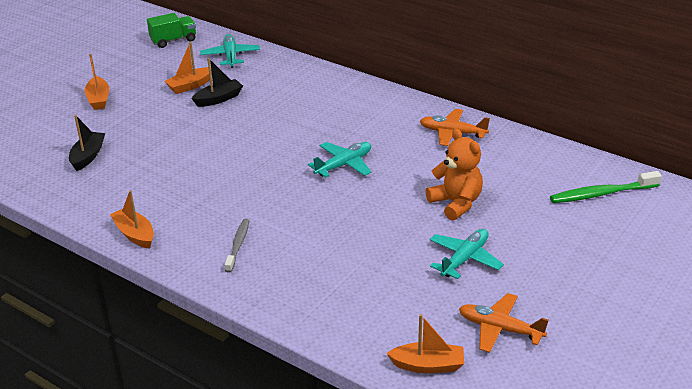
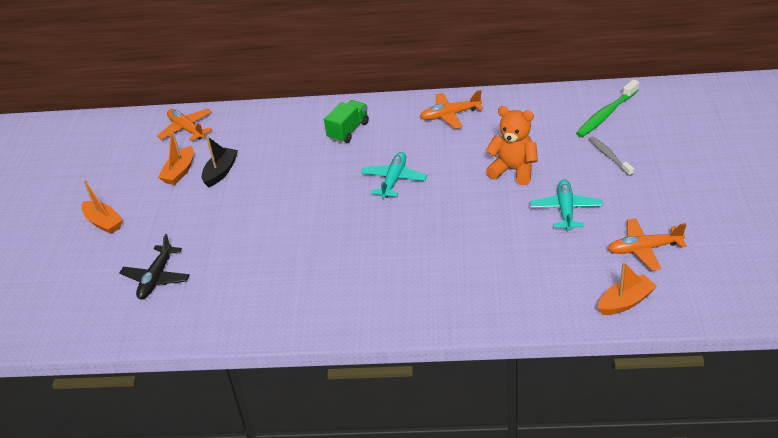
camera: 30 degrees left, 5 degrees up
black boat [69,115,105,171] -> black plane [119,234,190,299]
orange boat [110,190,154,249] -> none
green truck [147,13,196,48] -> green truck moved to [324,100,369,143]
turquoise plane [200,34,260,68] -> orange plane [157,108,212,141]
grey toothbrush [225,219,250,273] -> grey toothbrush moved to [589,136,634,176]

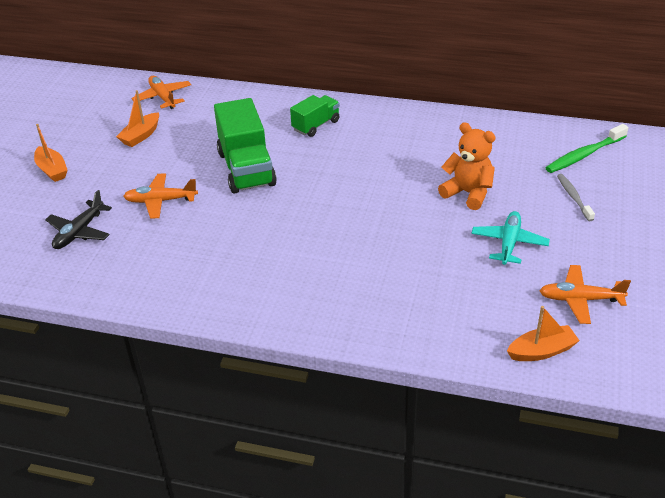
camera: 10 degrees right, 0 degrees up
black boat [202,136,238,187] -> none
turquoise plane [361,152,427,198] -> none
orange plane [420,90,483,129] -> orange plane moved to [123,173,198,219]
none -> green truck [214,98,277,194]

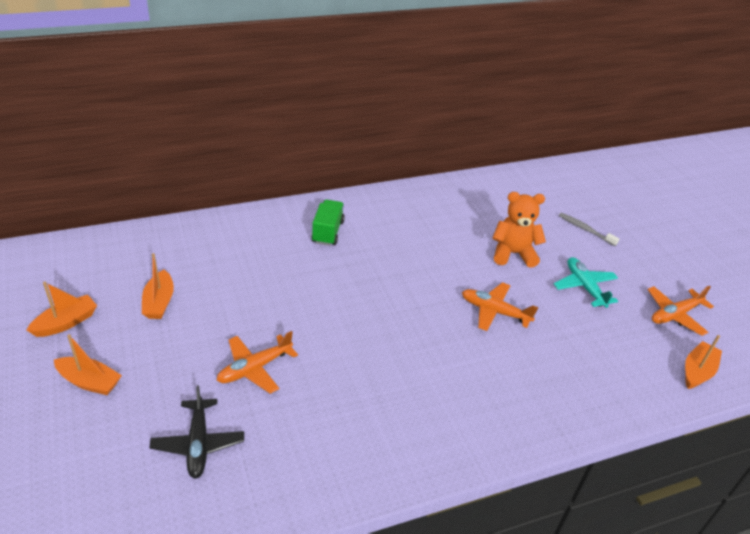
camera: 40 degrees left, 0 degrees up
orange plane [132,76,191,109] -> orange plane moved to [462,282,538,331]
green truck [214,98,277,194] -> none
green toothbrush [545,124,628,173] -> none
none -> orange boat [26,282,97,337]

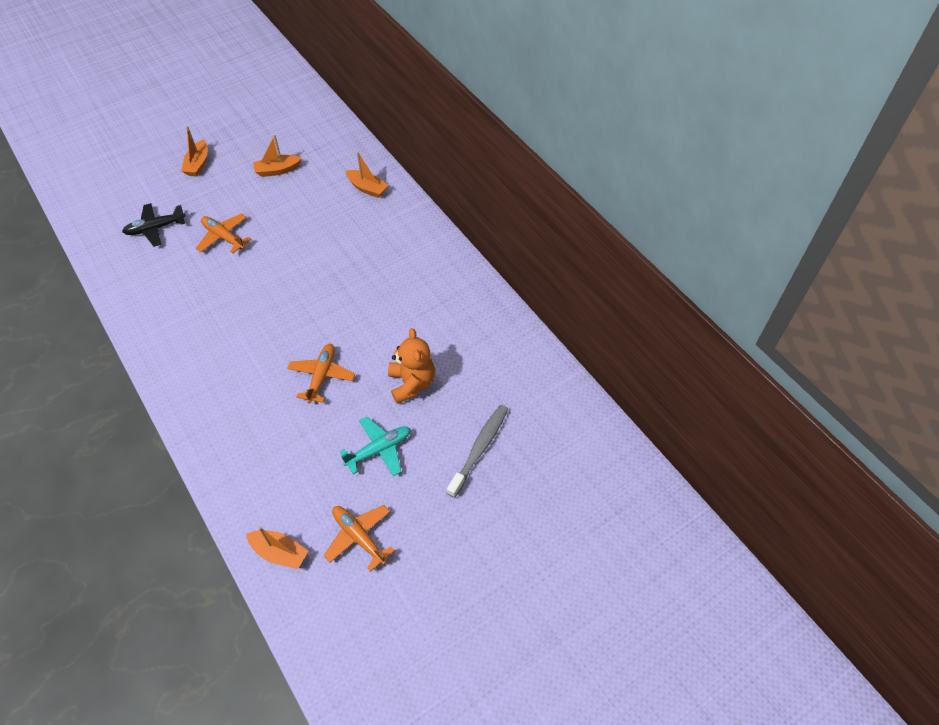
camera: 80 degrees right, 15 degrees up
orange boat [26,282,97,337] -> orange boat moved to [346,152,389,198]
green truck [311,200,345,246] -> none
grey toothbrush [559,213,619,246] -> grey toothbrush [447,405,508,498], size x1.51

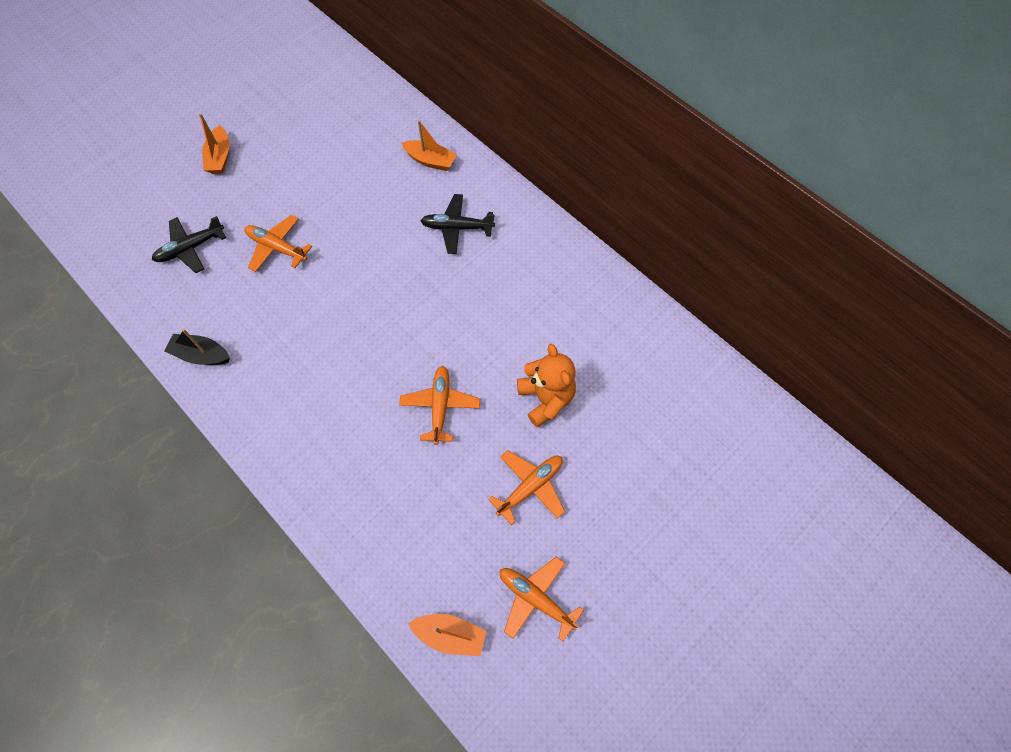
camera: 10 degrees left, 10 degrees up
orange boat [253,135,302,177] -> none
turquoise plane [340,417,411,476] -> orange plane [488,450,565,525]
grey toothbrush [447,405,508,498] -> none
none -> black boat [164,329,230,365]
none -> black plane [421,194,495,254]

